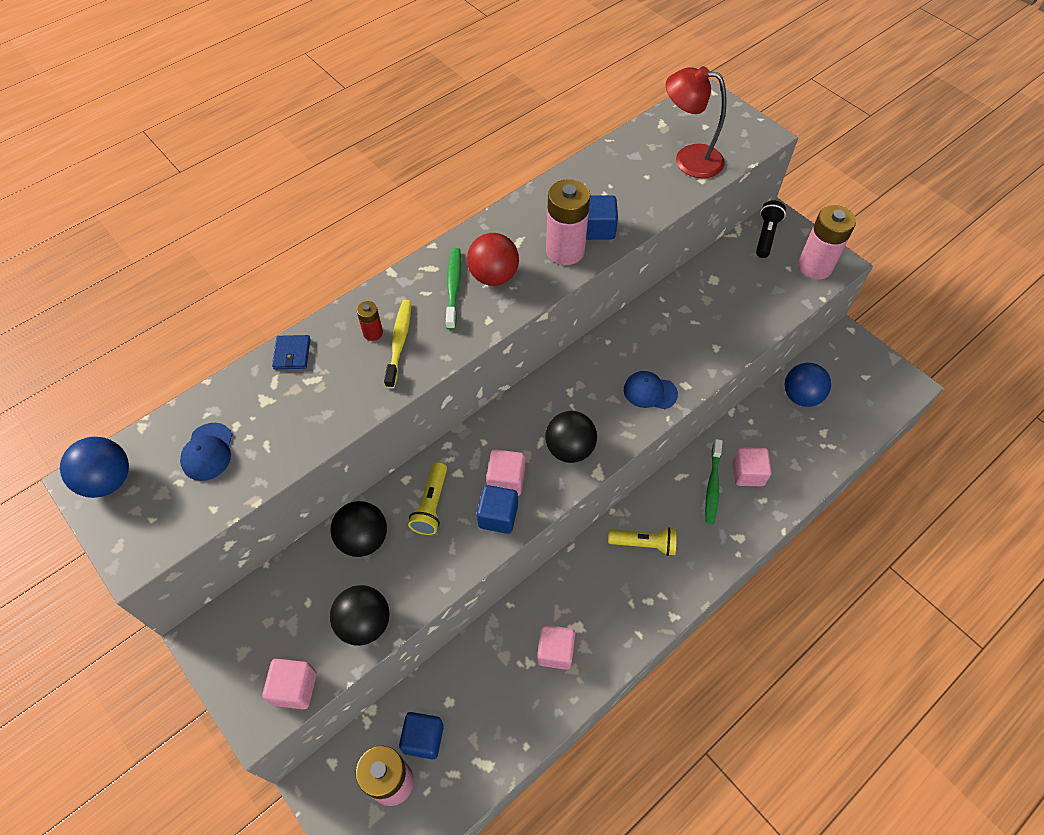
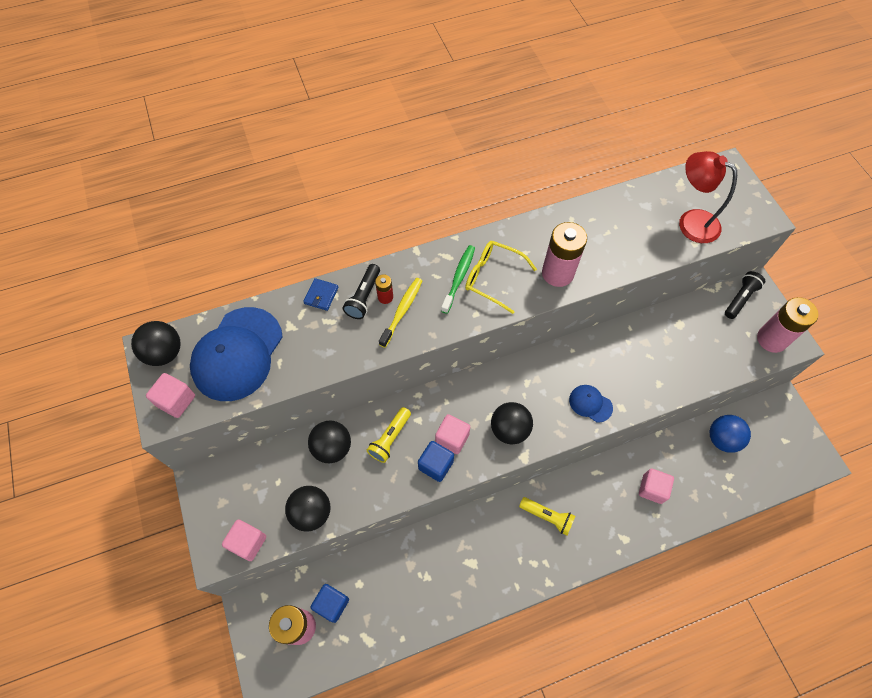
camera: 20 degrees right, 5 degrees up
blue ball [60,437,129,498] -> black ball [131,321,181,366]
blue cap [180,423,233,481] -> blue cap [190,307,283,401], size x2.14
red ball [467,233,519,286] -> yellow glasses [465,241,537,314]
pink cube [537,625,575,670] -> pink cube moved to [146,373,195,418]
blue cube [586,195,618,240] -> none
green toothbrush [705,439,722,525] -> none
none -> black flashlight [343,264,380,319]

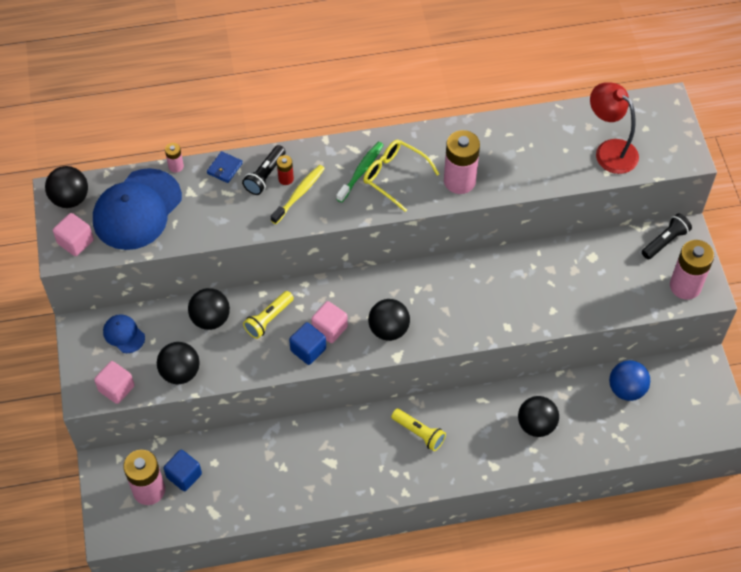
camera: 10 degrees right, 5 degrees down
blue cap [569,385,613,422] -> blue cap moved to [103,314,145,353]
pink cube [639,469,674,504] -> black ball [518,396,559,437]
none -> pink battery [165,143,184,173]

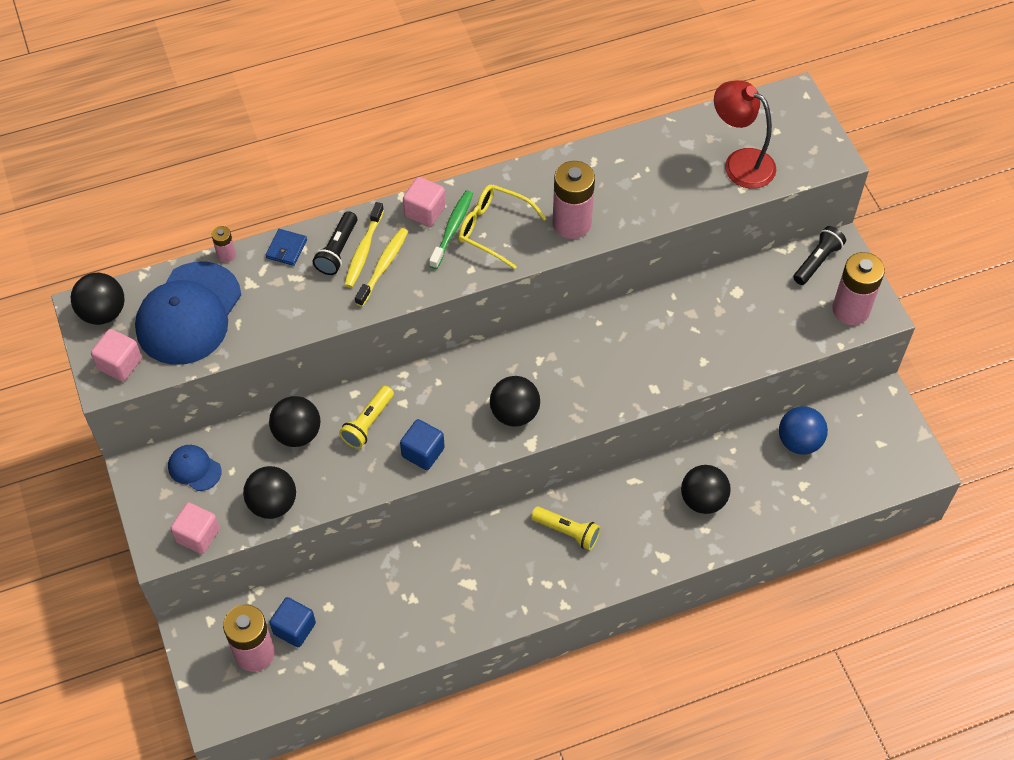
camera: 10 degrees left, 0 degrees up
red battery [277,155,294,185] -> yellow toothbrush [344,202,384,288]
pink cube [311,301,348,343] -> pink cube moved to [403,177,446,227]

